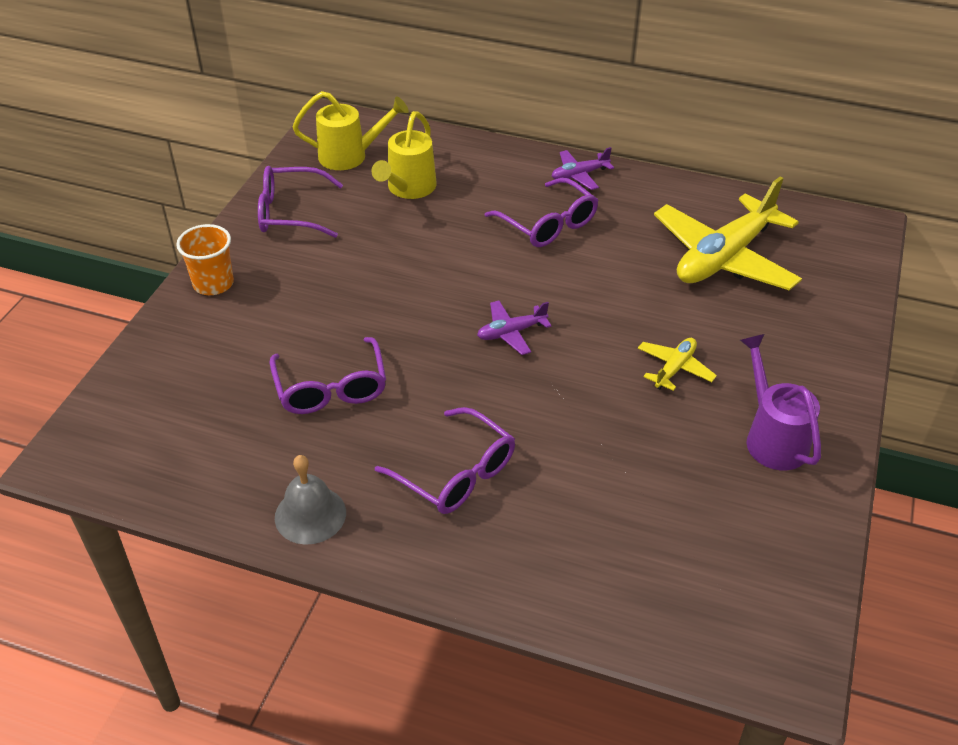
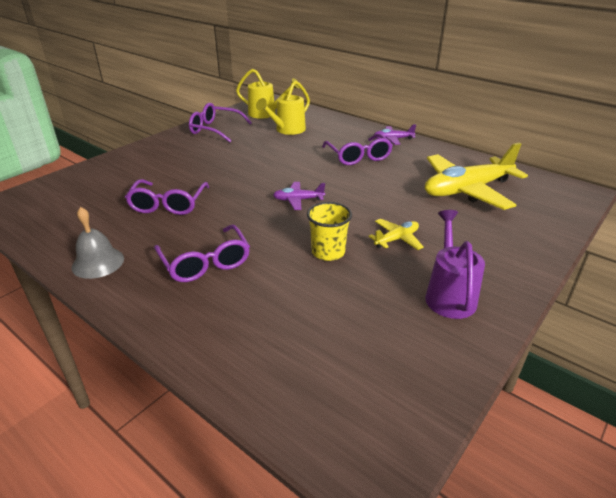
camera: 20 degrees right, 10 degrees down
orange cup [176,224,234,295] -> none
none -> yellow cup [307,202,352,261]

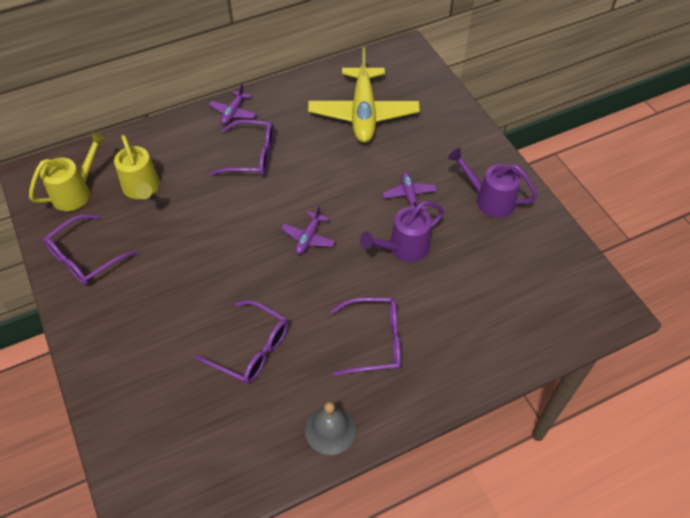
camera: 65 degrees left, 20 degrees up
yellow cup [307,202,352,261] -> purple watering can [360,201,444,262]
yellow plane [368,219,424,250] -> purple plane [382,173,437,210]

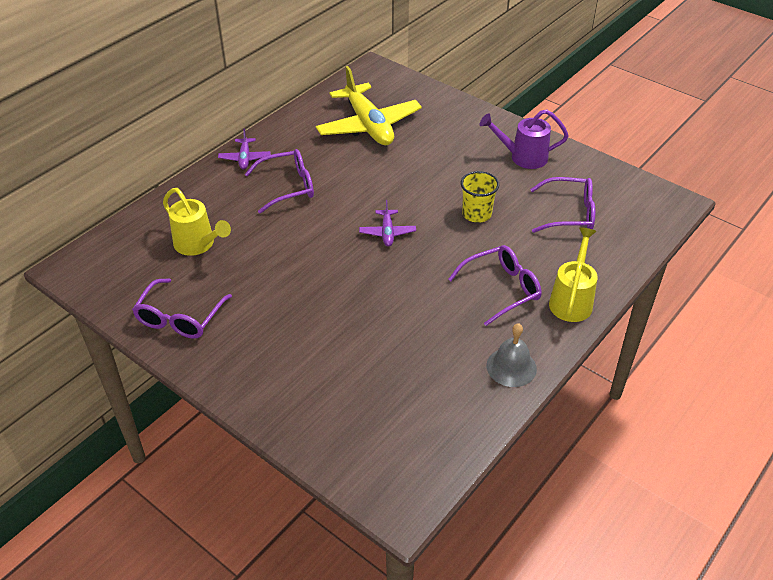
camera: 25 degrees left, 10 degrees down
yellow watering can [29,132,106,211] -> yellow watering can moved to [549,228,598,322]
purple glasses [194,300,288,384] -> purple glasses moved to [530,177,595,233]
purple watering can [360,201,444,262] -> yellow cup [461,171,499,223]
purple plane [382,173,437,210] -> none

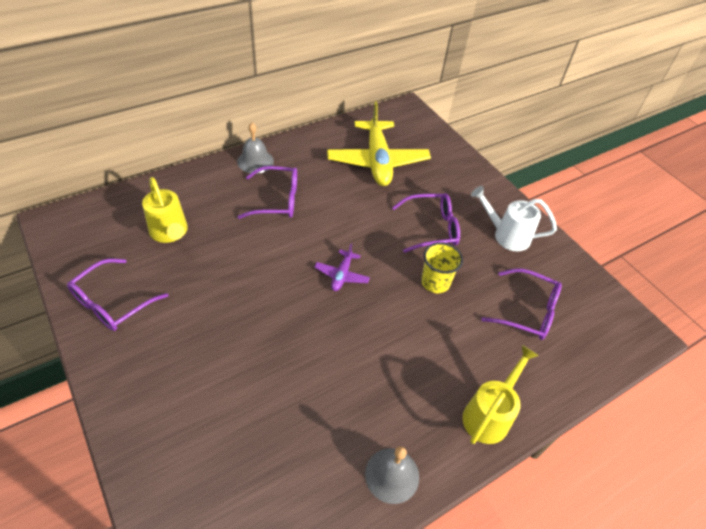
camera: 15 degrees right, 5 degrees up
purple plane [218,129,271,169] -> grey bell [237,123,274,174]
purple glasses [448,245,542,326] -> purple glasses moved to [392,193,460,253]
purple watering can [480,109,569,169] -> white watering can [471,186,557,251]

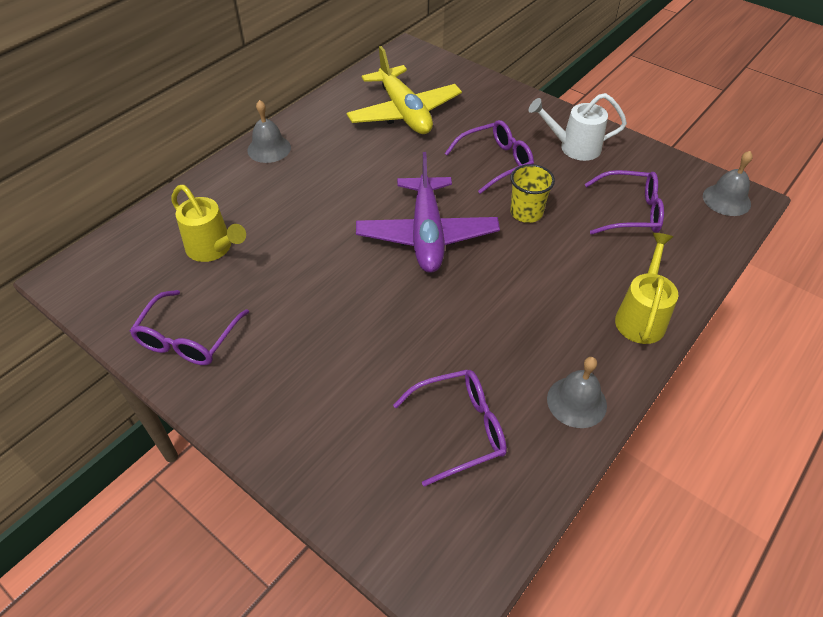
camera: 15 degrees left, 0 degrees up
purple glasses [238,166,297,219] -> purple glasses moved to [393,370,507,487]
purple plane [314,243,370,291] -> purple plane [356,152,500,273], size x2.20
none -> grey bell [703,151,753,216]

